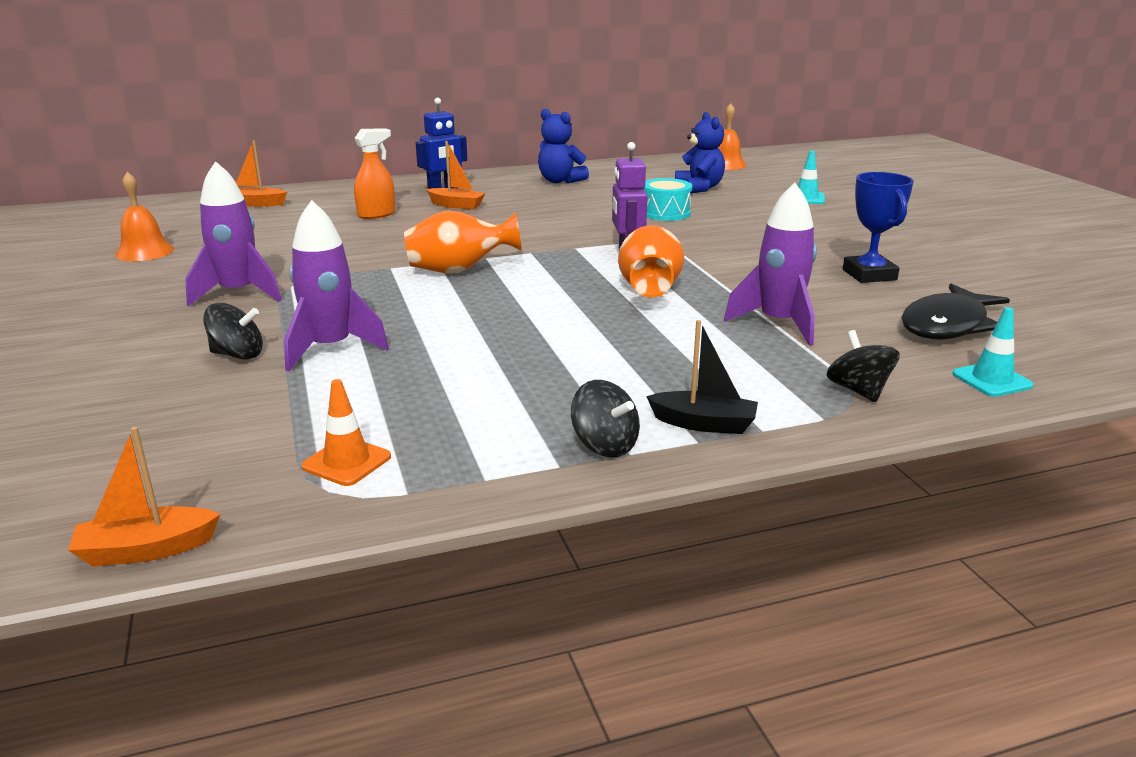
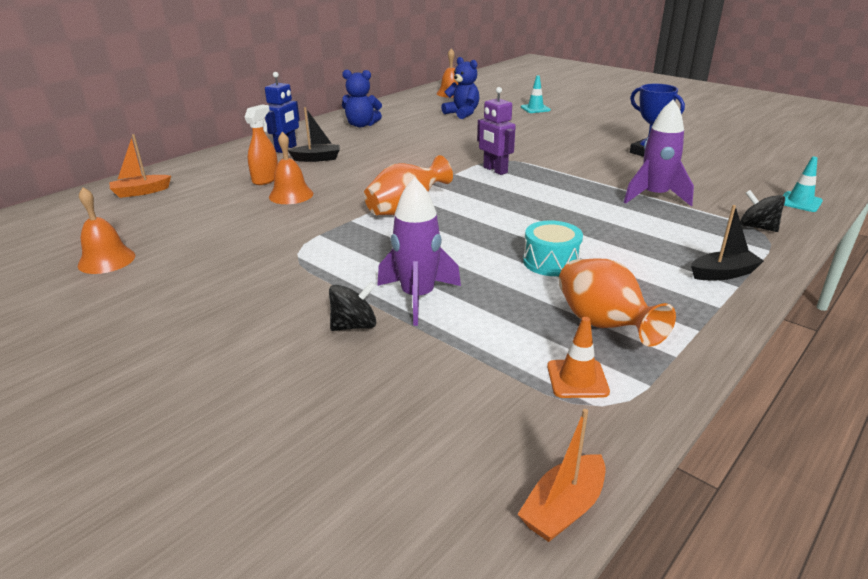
camera: 30 degrees left, 5 degrees up
purple rocket [185,161,281,307] -> none
orange boat [426,141,486,210] -> black boat [288,107,340,162]
black spinning top [571,380,640,457] -> none
orange vase [618,225,684,297] -> orange vase moved to [558,259,676,347]
turquoise drum [643,178,692,221] -> turquoise drum moved to [523,221,583,276]
black fish [901,284,1010,339] -> none
none -> orange bell [269,132,313,204]

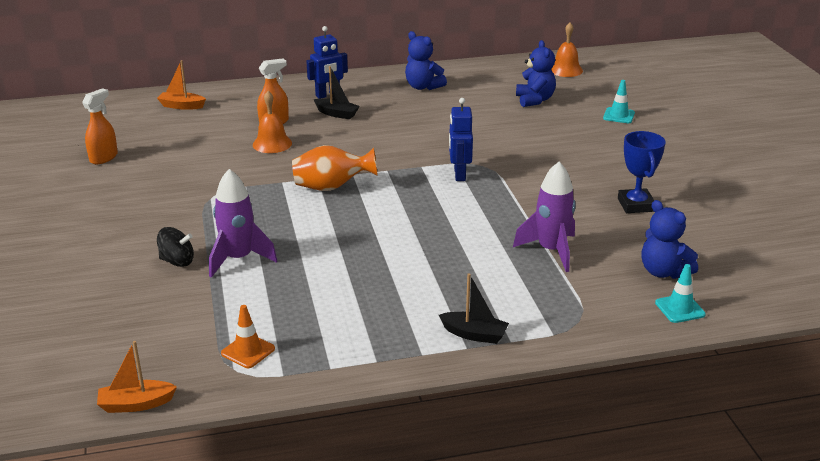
camera: 35 degrees right, 0 degrees up
orange bell [77,187,135,274] -> orange spray bottle [82,88,118,164]
purple robot [477,87,516,175] -> blue robot [449,98,473,181]
turquoise drum [523,221,583,276] -> none
orange vase [558,259,676,347] -> none
black spinning top [740,190,785,232] -> none
none -> blue teddy bear [642,200,698,279]

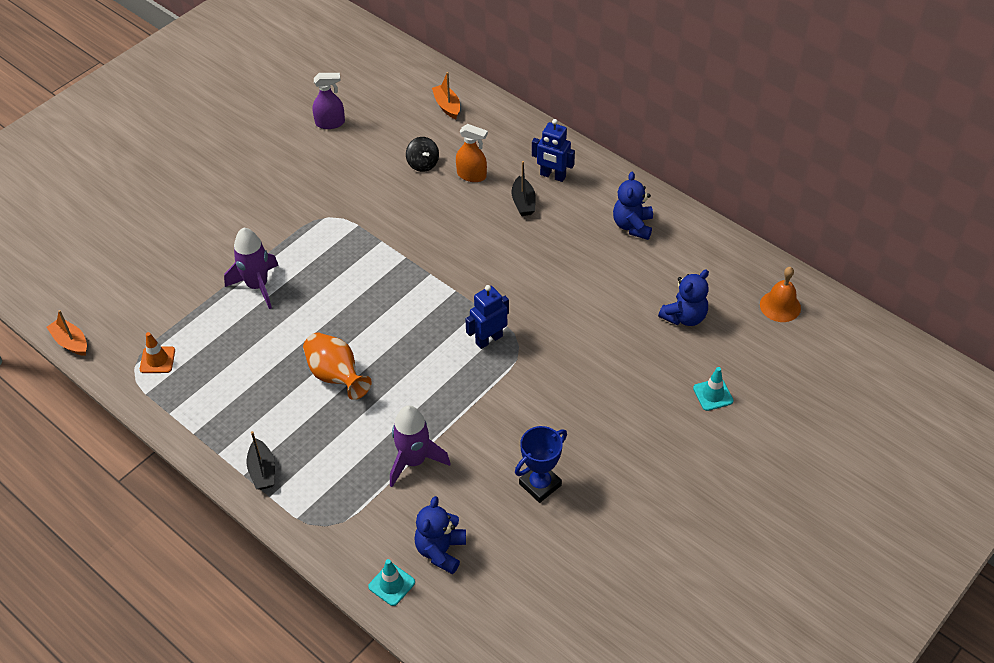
camera: 55 degrees right, 20 degrees up
orange spray bottle [82,88,118,164] -> purple spray bottle [312,73,345,129]
black spinning top [157,227,194,267] -> black spinning top moved to [406,137,439,172]
orange bell [253,91,292,153] -> none
orange vase [292,145,378,191] -> orange vase moved to [303,333,372,400]

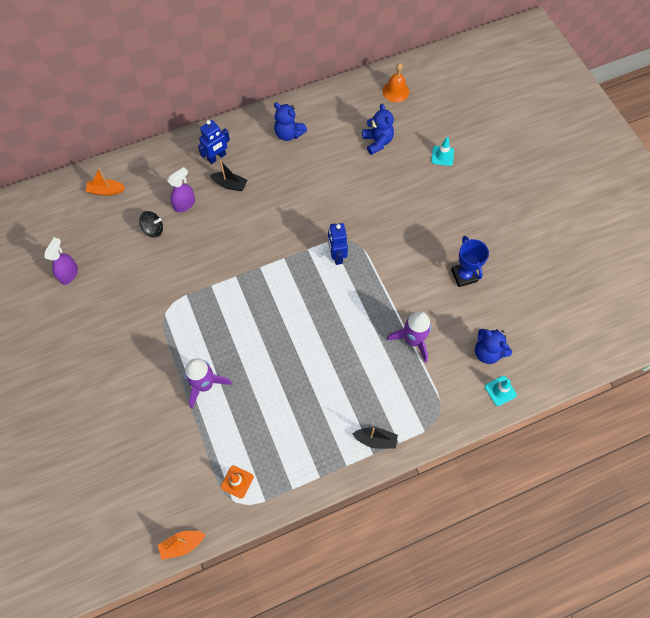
camera: 65 degrees left, 15 degrees up
orange vase [303,333,372,400] -> none
orange spray bottle [456,124,488,182] -> purple spray bottle [167,167,195,212]

